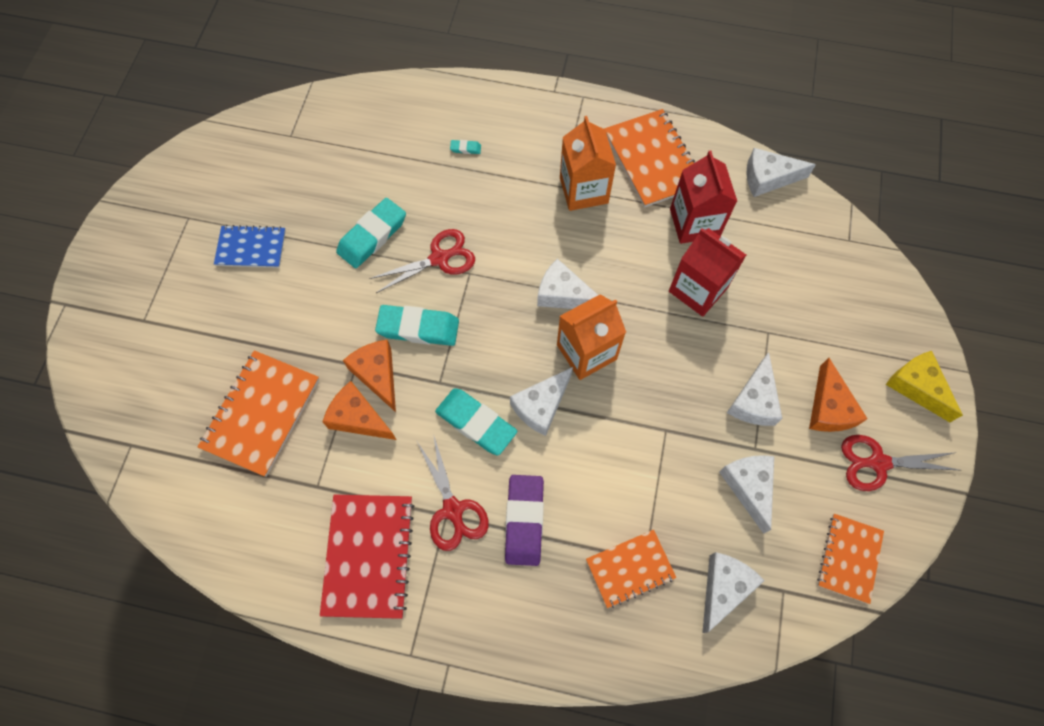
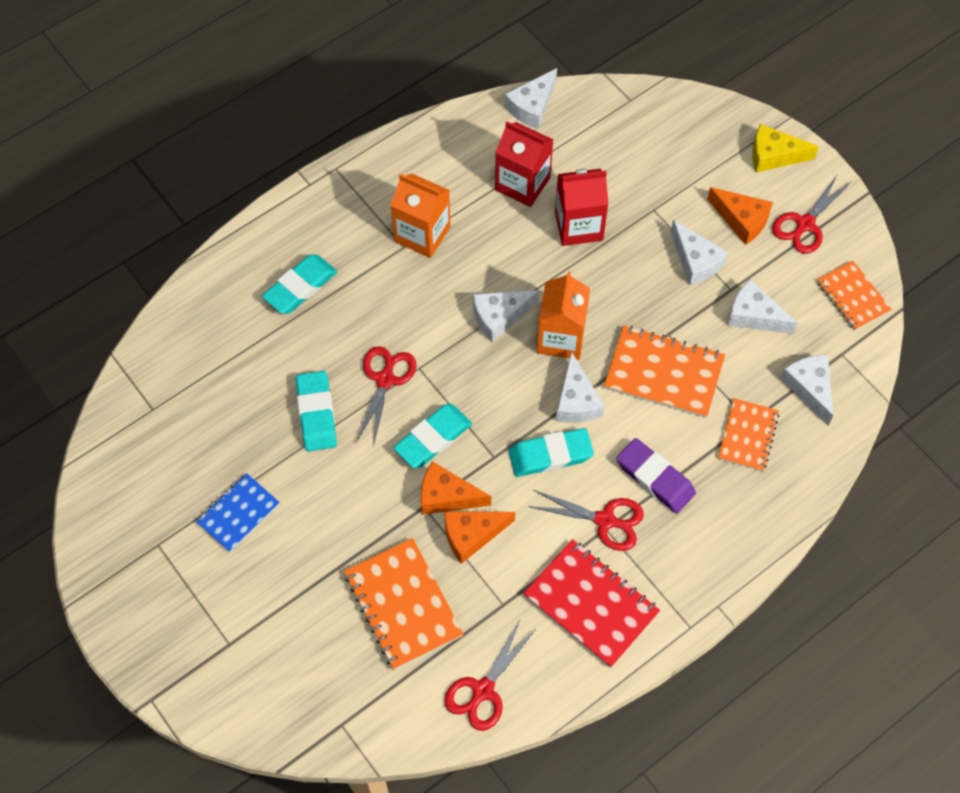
camera: 50 degrees left, 5 degrees down
turquoise eraser [450,140,481,154] -> turquoise eraser [262,254,337,314], size x2.37
orange notebook [604,109,695,208] -> orange notebook moved to [604,326,725,418]
none -> red scissors [444,619,535,731]

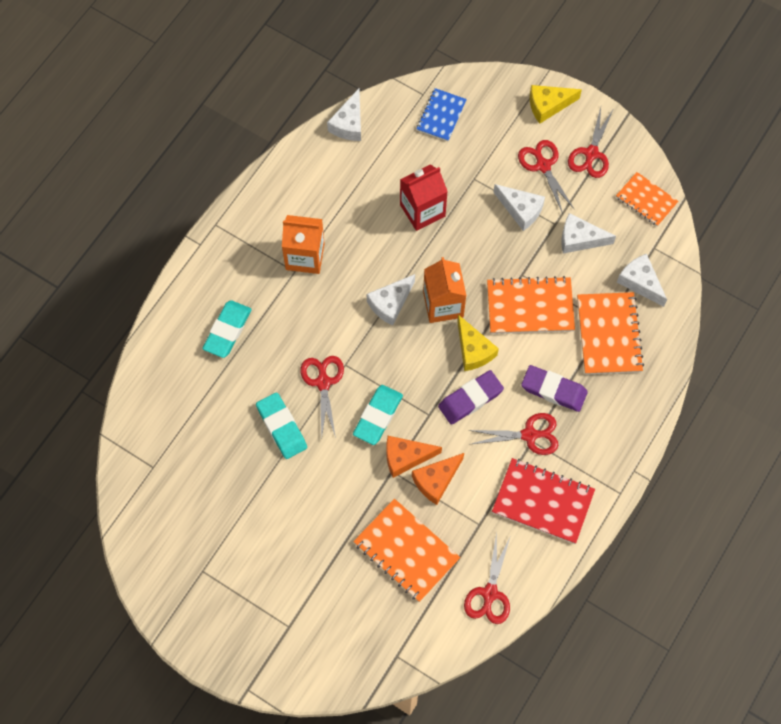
camera: 20 degrees left, 5 degrees up
blue notebook [196,473,280,552] -> blue notebook moved to [417,88,467,141]
red carton [495,121,553,207] -> none
turquoise eraser [508,428,594,477] -> purple eraser [438,370,504,425]
white cheese [556,351,604,423] -> yellow cheese [457,315,499,371]
orange cheese [707,187,773,245] -> red scissors [518,140,575,214]
orange notebook [718,398,779,472] -> orange notebook [577,292,644,375], size x1.57

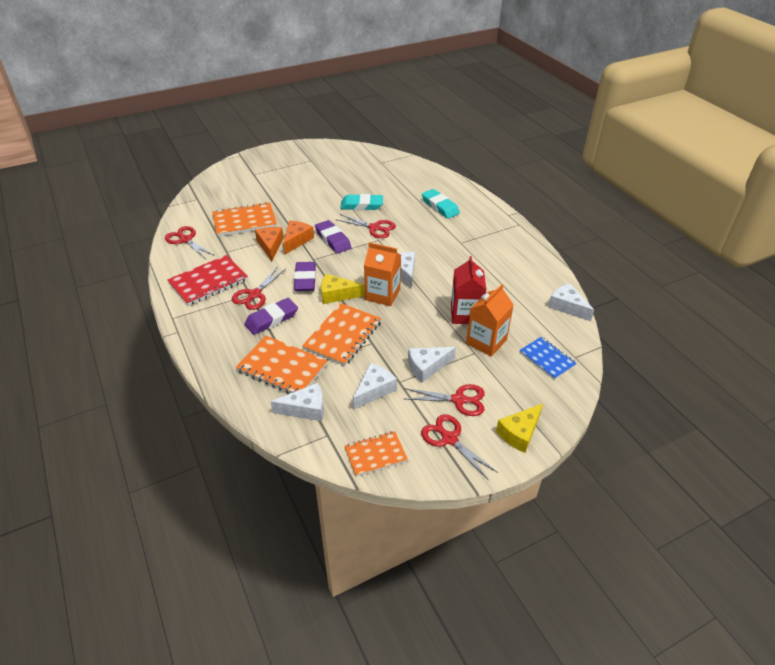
camera: 120 degrees right, 25 degrees down
orange carton [282,215,325,274] -> orange carton moved to [466,284,514,357]
turquoise eraser [353,385,403,445] -> purple eraser [315,220,352,254]
yellow cheese [530,85,582,124] -> yellow cheese turned 150 degrees counterclockwise [496,404,543,453]

